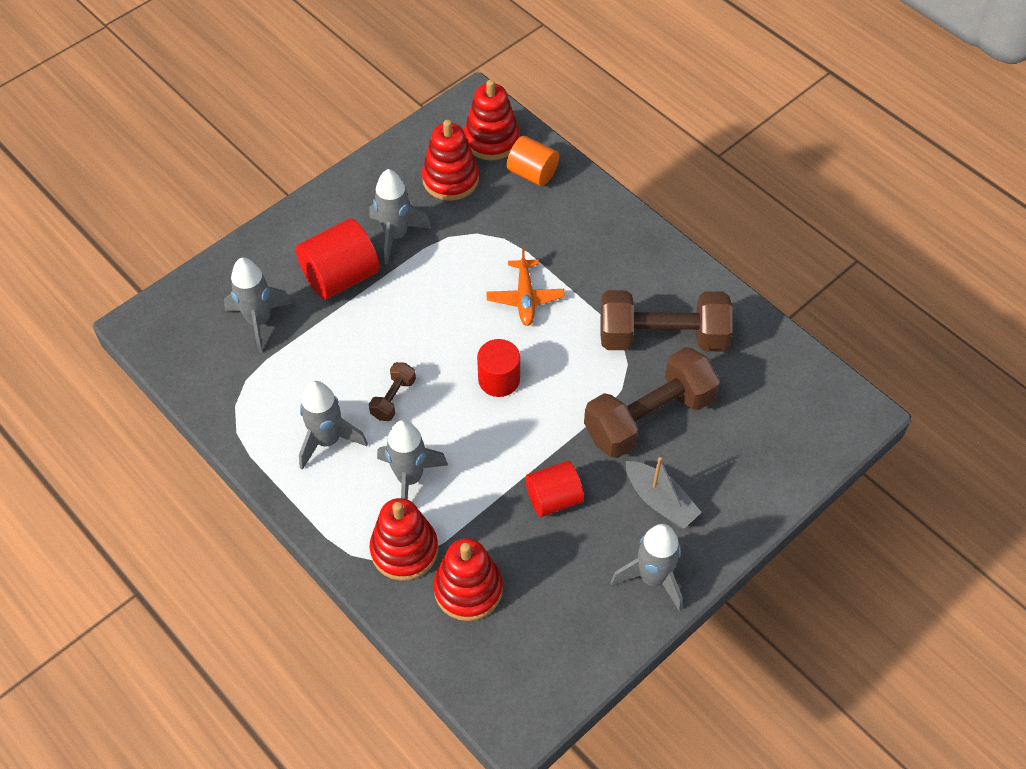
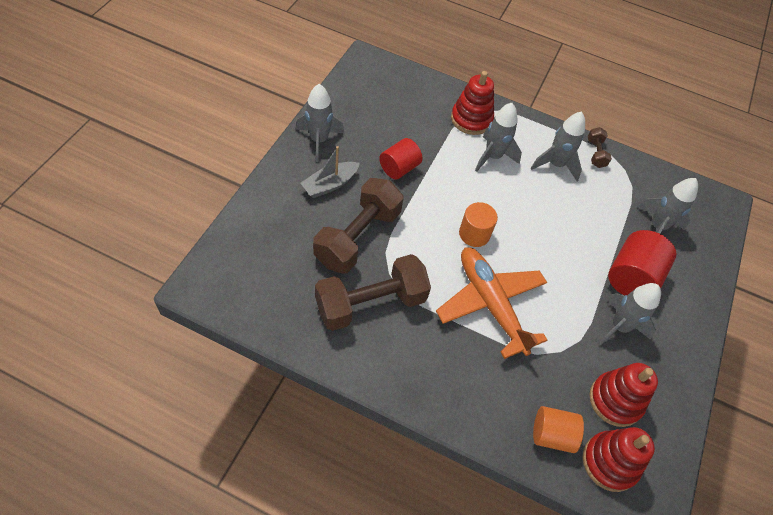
camera: 150 degrees right, 0 degrees up
brown dumbbell [369,362,416,421] -> brown dumbbell moved to [588,127,612,168]
red stacking toy [433,538,503,621] -> none
red cylinder [477,339,520,397] -> orange cylinder [459,202,498,247]
orange plane [486,248,565,326] -> orange plane [436,247,547,359], size x1.82
grey boat [626,457,702,529] -> grey boat turned 60 degrees counterclockwise [301,146,360,198]

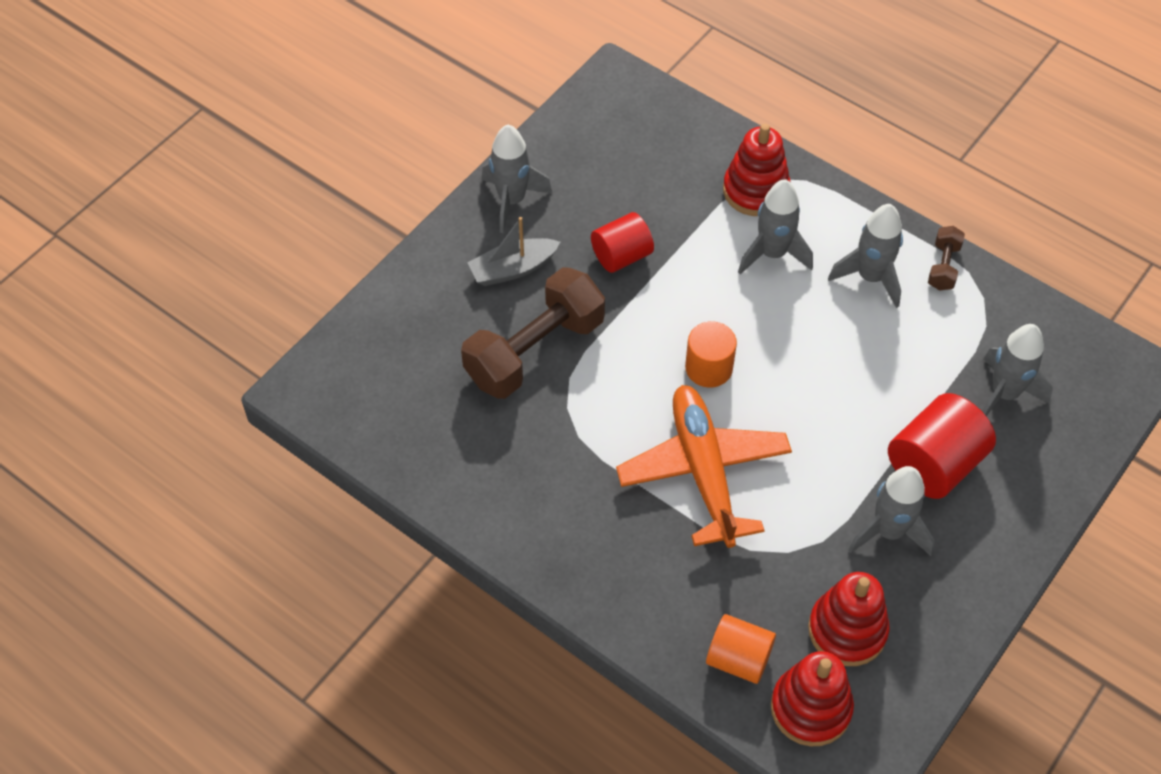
camera: 20 degrees right, 0 degrees up
brown dumbbell [315,254,431,331] -> none

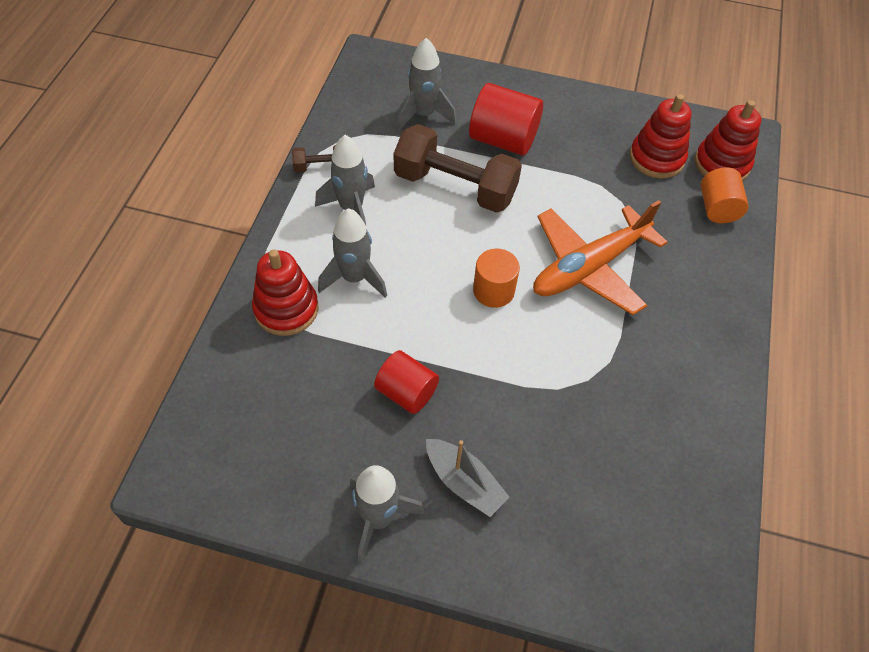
camera: 115 degrees left, 0 degrees up
brown dumbbell [461,267,605,399] -> brown dumbbell moved to [394,124,522,213]
grey rocket [848,466,935,556] -> none

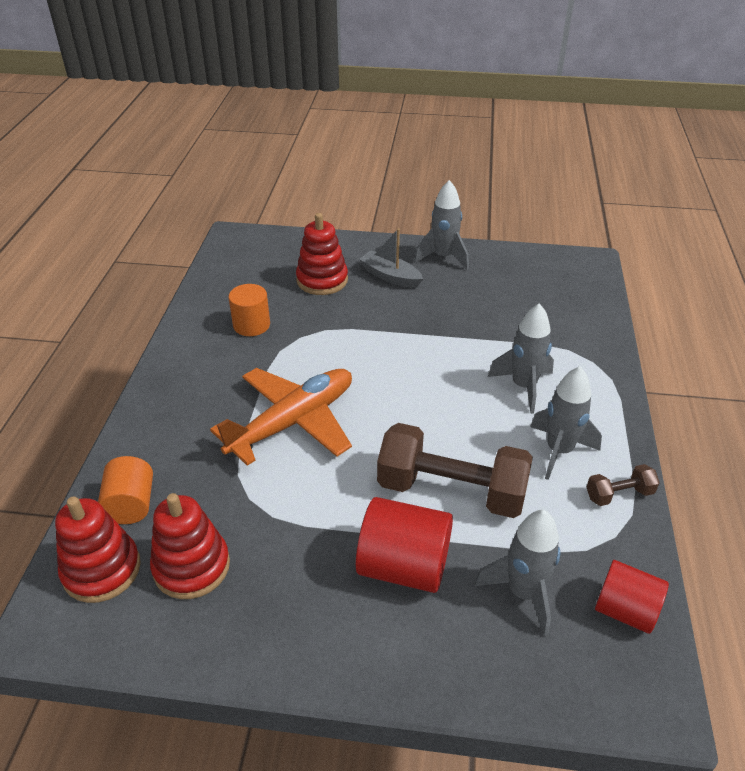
camera: 175 degrees right, 15 degrees down
red stacking toy [252,249,318,336] -> red stacking toy moved to [296,213,348,295]
red cylinder [374,350,439,414] -> red cylinder moved to [595,560,669,634]
orange cylinder [473,249,520,308] -> orange cylinder moved to [229,284,270,336]

